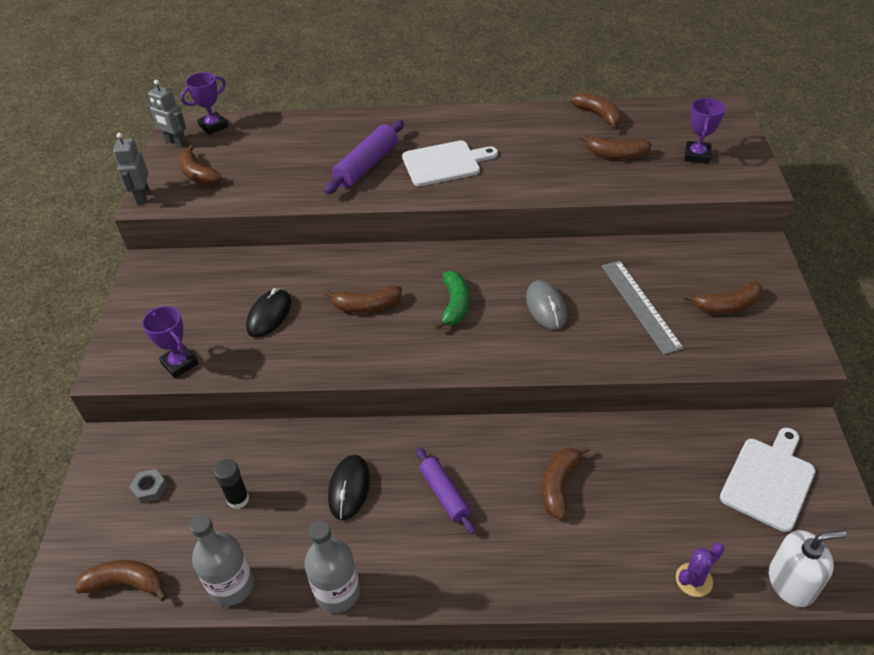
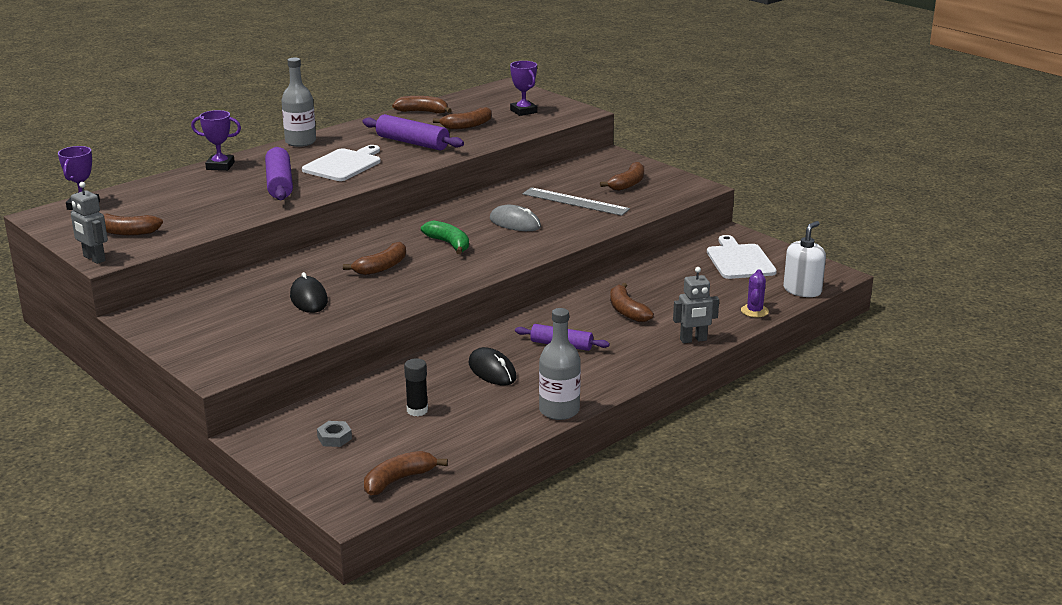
camera: 45 degrees left, 20 degrees down
purple trophy [142,306,199,378] -> purple trophy moved to [191,110,241,171]
grey robot [148,80,187,147] -> grey robot moved to [673,267,719,343]
grey bottle [190,514,254,606] -> grey bottle moved to [281,58,316,147]
none -> purple rolling pin [362,114,464,151]

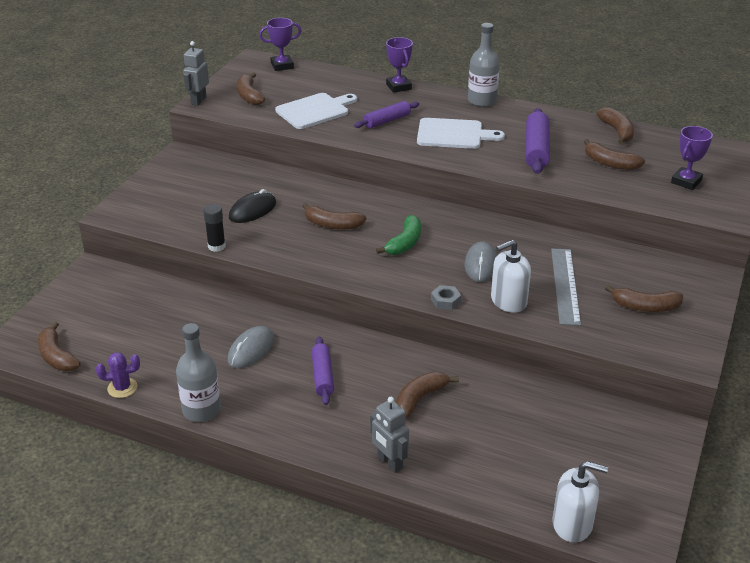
camera: 65 degrees right, 10 degrees up
purple rolling pin [265,147,293,200] -> purple rolling pin [354,101,419,128], size x0.66
grey nut [317,421,352,447] -> grey nut moved to [431,285,461,310]
brown banana [364,451,448,496] -> brown banana turned 150 degrees counterclockwise [38,322,81,371]
black glue stick [404,358,428,416] -> black glue stick moved to [203,204,226,252]
black mouse [469,347,517,386] -> grey mouse [228,326,274,369]
white cutting board [707,235,777,279] -> white cutting board moved to [275,93,357,129]
purple cactus [741,269,769,318] -> purple cactus moved to [96,352,140,398]
none -> white soap dispenser [491,240,531,313]

